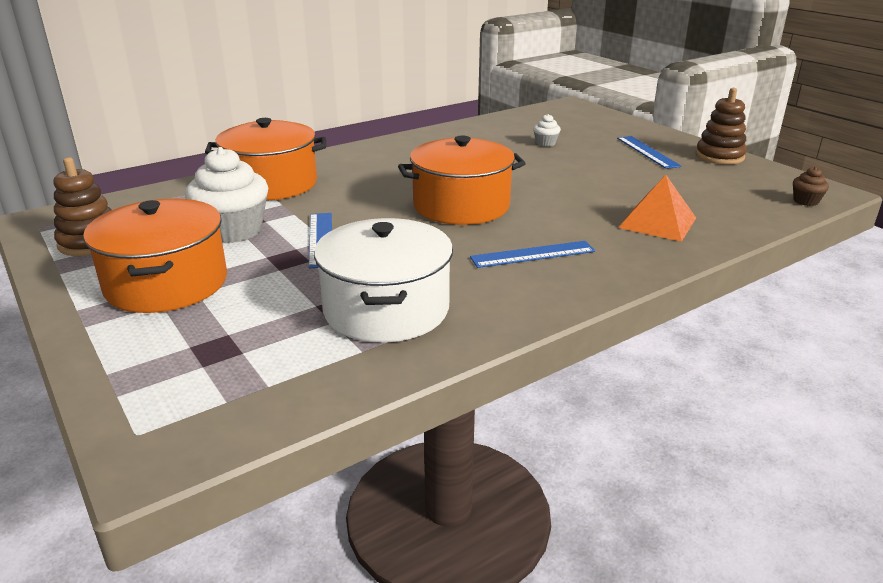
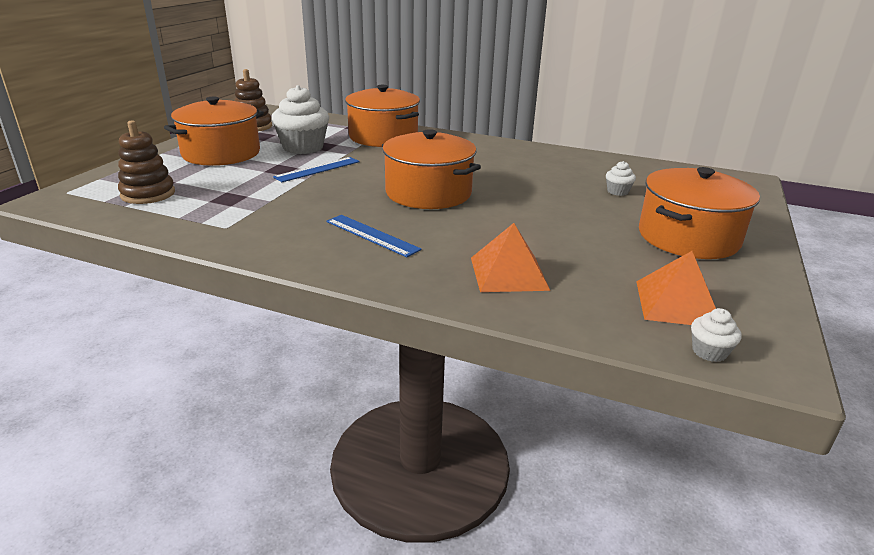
camera: 55 degrees right, 0 degrees up
white pot [314,218,453,343] -> none
blue ruler [617,136,681,169] -> orange pot [639,167,760,259]
brown stacking toy [696,88,747,165] -> brown stacking toy moved to [118,120,175,204]
brown cupcake [793,167,829,206] -> white cupcake [691,308,742,362]
none -> orange pyramid [636,251,716,325]

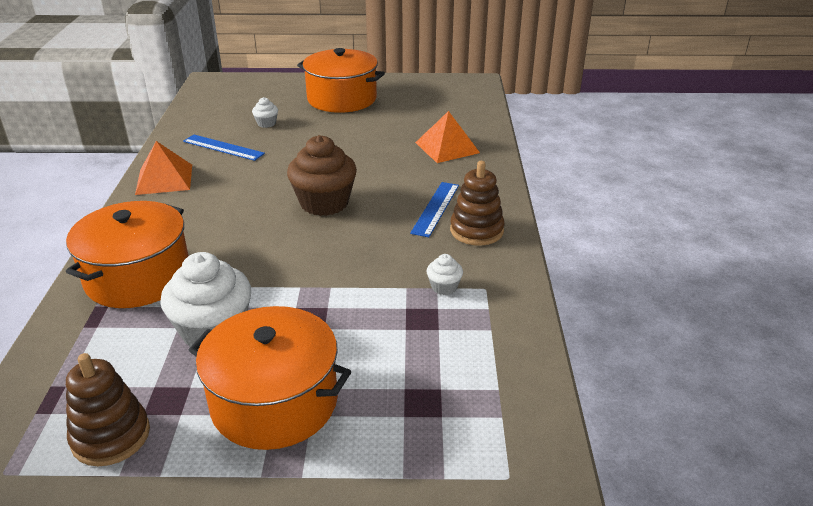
camera: 110 degrees left, 5 degrees up
brown stacking toy [118,120,175,204] -> brown stacking toy moved to [450,161,505,246]
blue ruler [273,157,360,182] -> blue ruler moved to [183,135,265,161]
orange pot [382,129,481,209] -> brown cupcake [287,135,357,216]
orange pyramid [636,251,716,325] -> orange pyramid moved to [135,141,192,195]
white cupcake [691,308,742,362] -> white cupcake moved to [427,254,463,295]

